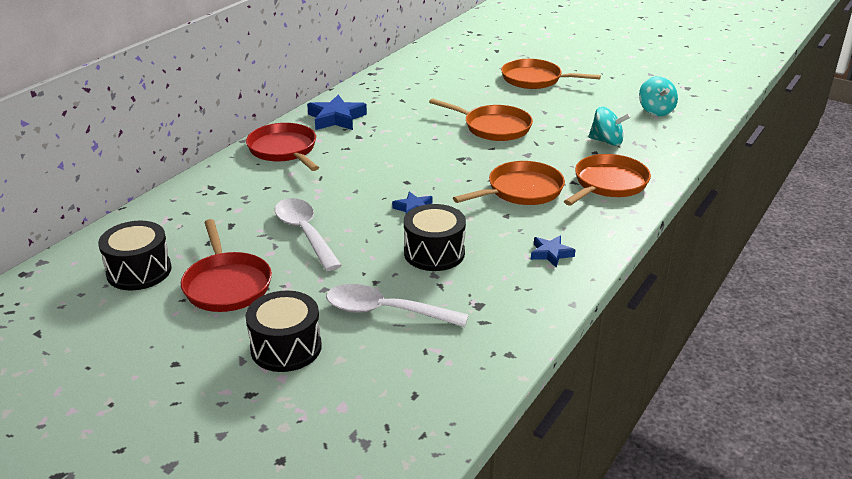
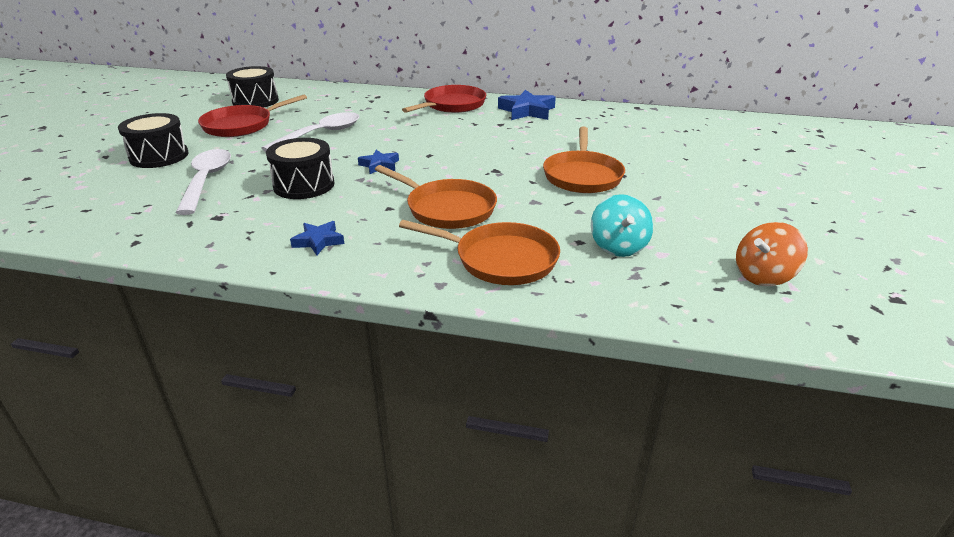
camera: 70 degrees right, 0 degrees up
orange pan [501,59,601,89] -> none
turquoise spinning top [639,76,678,116] -> orange spinning top [736,222,808,286]

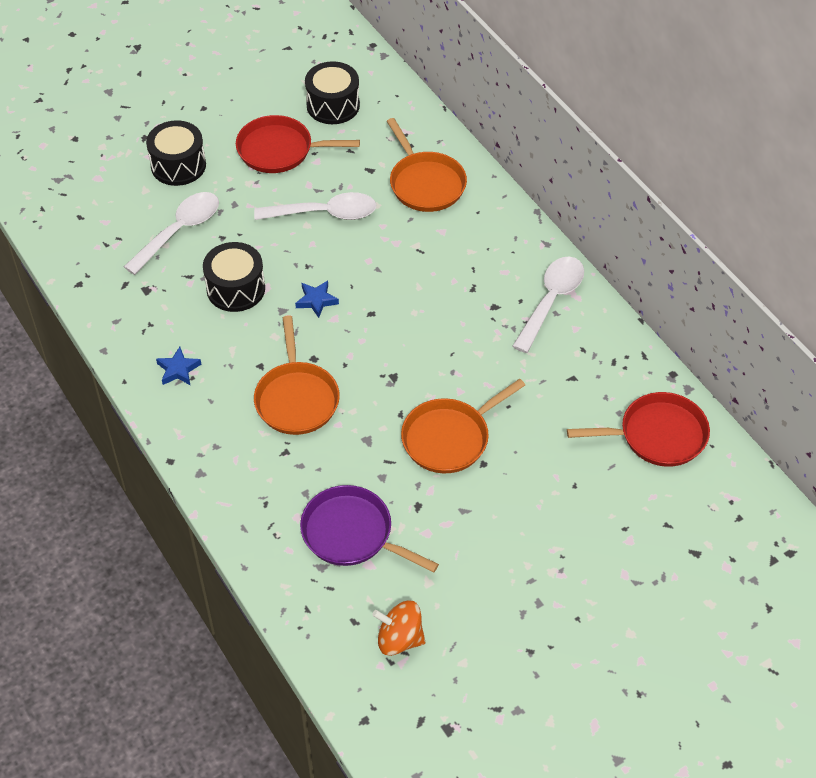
camera: 45 degrees right, 20 degrees up
orange pan [399,220,560,285] -> orange pan moved to [387,118,467,212]
red pan [402,85,486,113] -> red pan moved to [567,392,710,467]
blue star [498,90,556,120] -> white spoon [512,257,584,353]
turquoise spinning top [591,194,653,257] -> purple pan [300,485,439,572]

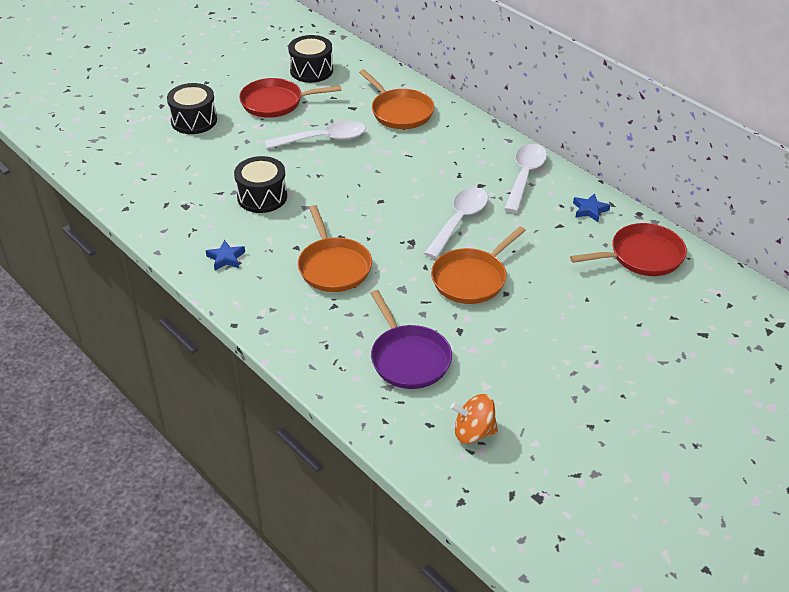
camera: 10 degrees left, 10 degrees down
white spoon [124,192,219,275] -> white spoon moved to [424,187,488,259]
blue star [295,281,339,318] -> blue star moved to [573,193,610,222]
purple pan [300,485,439,572] -> purple pan turned 135 degrees counterclockwise [370,290,452,389]

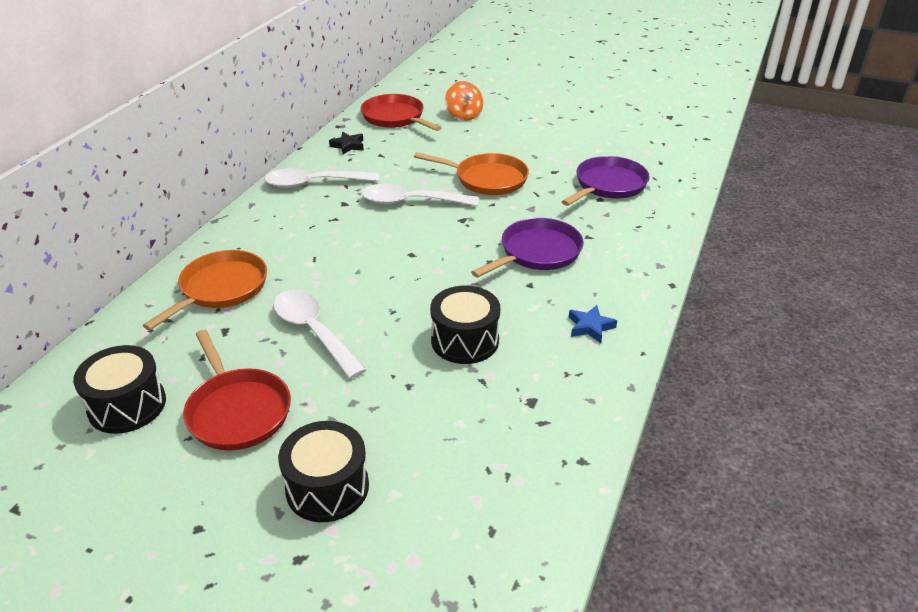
camera: 115 degrees left, 5 degrees down
orange pan [298,205,372,292] -> purple pan [471,218,584,278]
orange spinning top [450,394,498,444] -> orange spinning top moved to [445,81,483,121]
blue star [573,193,610,222] -> black star [329,132,364,154]

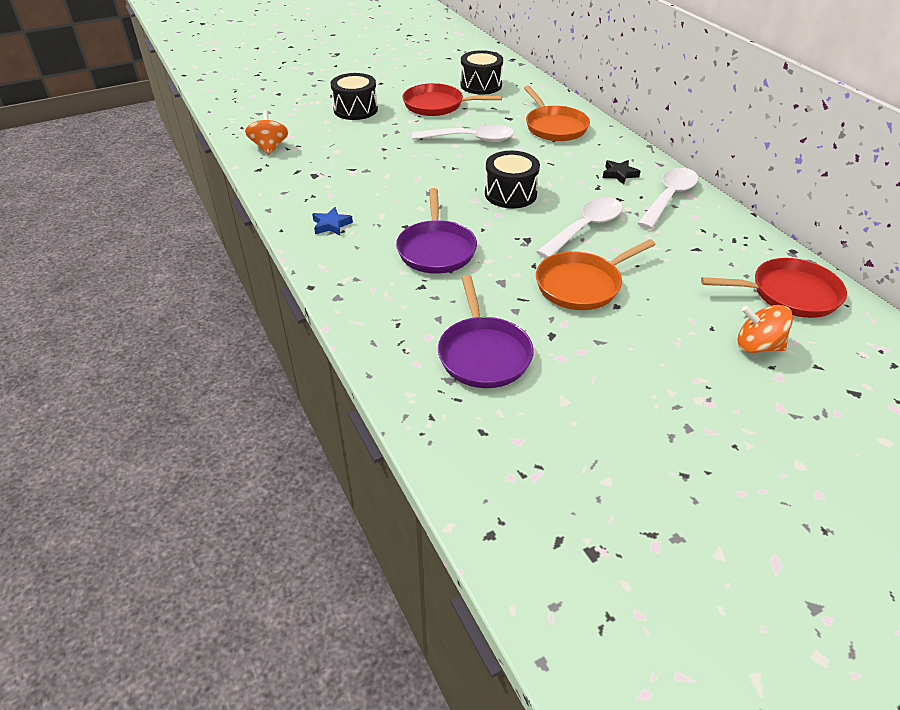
camera: 130 degrees right, 5 degrees up
black star [329,132,364,154] -> black star moved to [603,160,641,185]
black drum [430,286,500,364] -> black drum moved to [485,151,540,209]
none -> orange spinning top [245,110,288,155]

